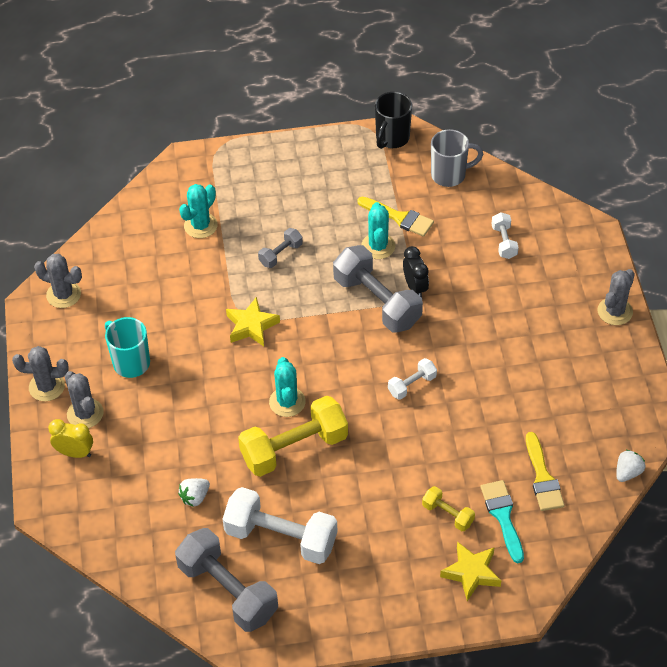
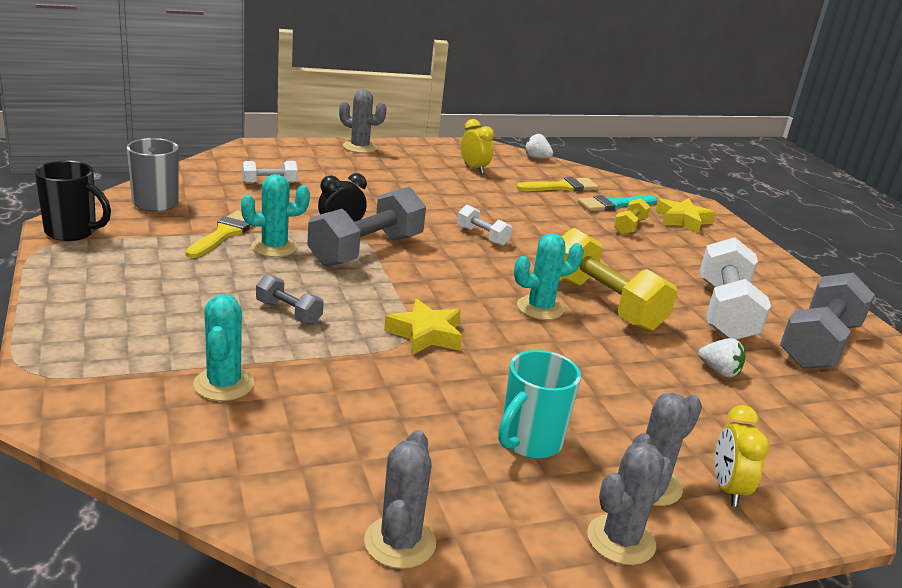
camera: 105 degrees left, 25 degrees down
grey cactus [12,346,69,401] -> grey cactus turned 60 degrees clockwise [587,442,674,565]
turquoise cactus [179,184,218,238] -> turquoise cactus turned 60 degrees clockwise [193,294,254,401]
none -> yellow clock [461,119,494,174]

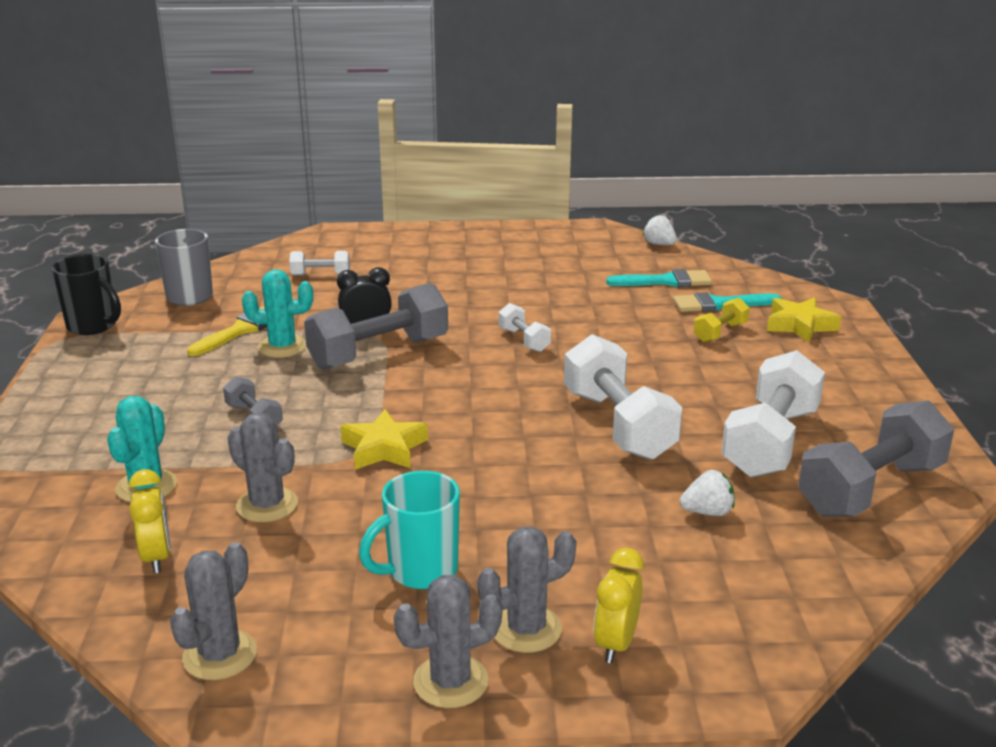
camera: 20 degrees right, 0 degrees up
grey cactus [339,89,387,153] -> grey cactus moved to [228,412,298,522]
yellow clock [461,119,494,174] -> yellow clock moved to [129,469,171,573]
turquoise cactus [514,233,584,320] -> none
yellow brush [516,177,599,192] -> turquoise brush [606,269,712,287]
yellow dumbbell [560,228,677,332] -> white dumbbell [564,334,682,460]
white strawberry [698,338,745,377] -> white strawberry turned 60 degrees counterclockwise [679,470,735,516]

